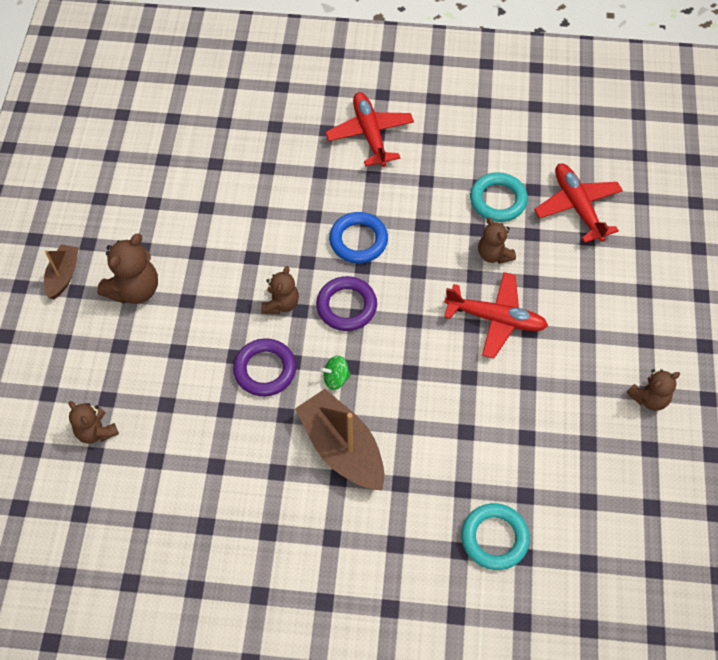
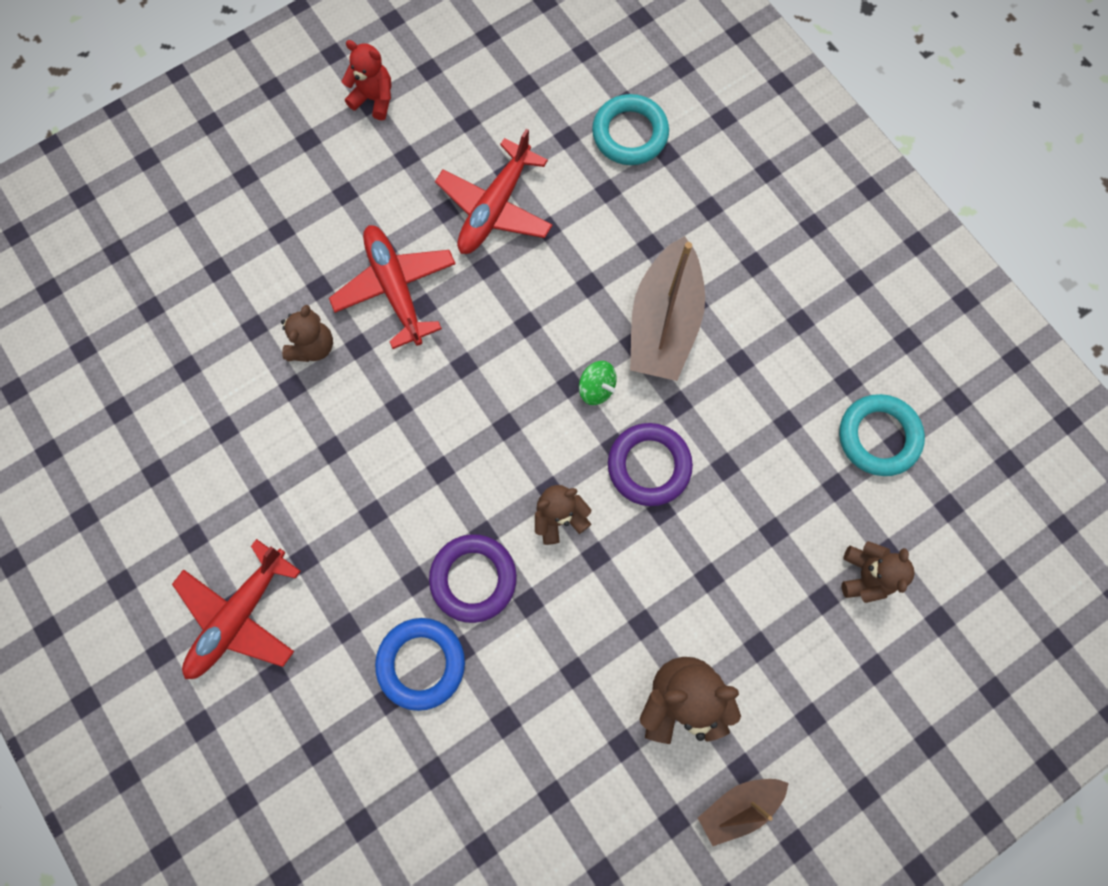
camera: 130 degrees left, 15 degrees up
purple ring [316,276,377,331] -> purple ring moved to [429,534,517,623]
blue ring [329,212,388,263] -> blue ring moved to [375,618,465,711]
turquoise ring [470,172,528,222] -> turquoise ring moved to [839,394,925,476]
red plane [534,163,623,243] -> red plane moved to [435,129,553,254]
brown teddy bear [627,369,680,411] -> red teddy bear [342,40,392,121]

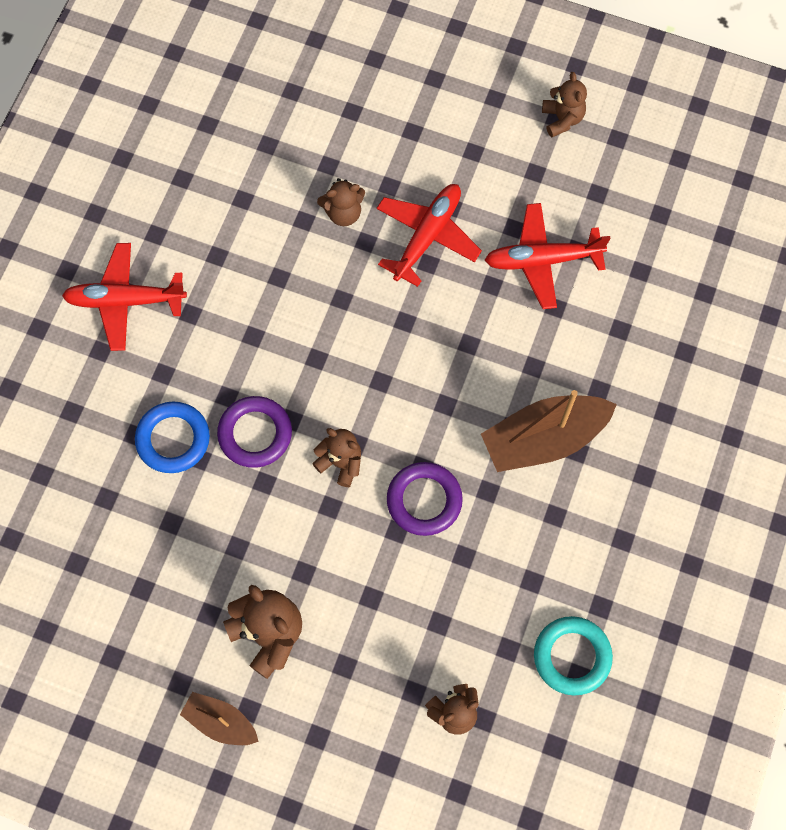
camera: 55 degrees right, 5 degrees down
red teddy bear [342,40,392,121] -> brown teddy bear [542,72,587,137]
green spinning top [579,361,617,405] -> none
turquoise ring [592,94,669,165] -> none

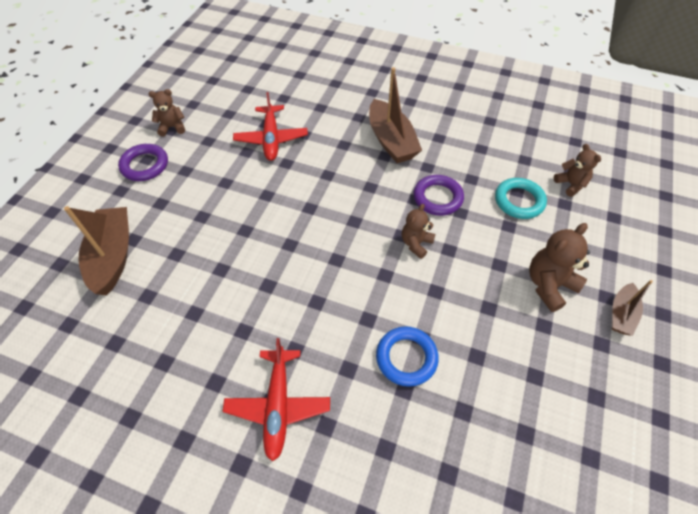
camera: 90 degrees left, 15 degrees down
purple ring [217,396,292,468] -> purple ring moved to [118,144,168,181]
brown teddy bear [317,178,365,226] -> none
red plane [377,184,482,287] -> none
turquoise ring [534,616,613,696] -> turquoise ring moved to [495,178,547,219]
none -> brown boat [64,206,129,295]

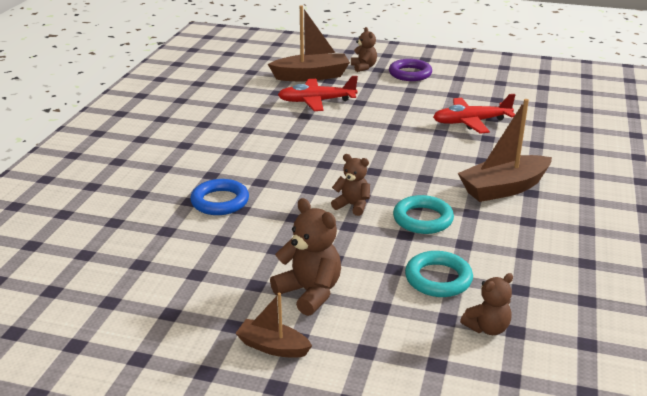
camera: 85 degrees right, 25 degrees down
brown teddy bear [149,89,185,136] -> brown teddy bear moved to [351,27,377,72]
red plane [223,338,330,462] -> red plane moved to [278,76,358,111]
purple ring [413,175,464,216] -> turquoise ring [393,195,454,234]

